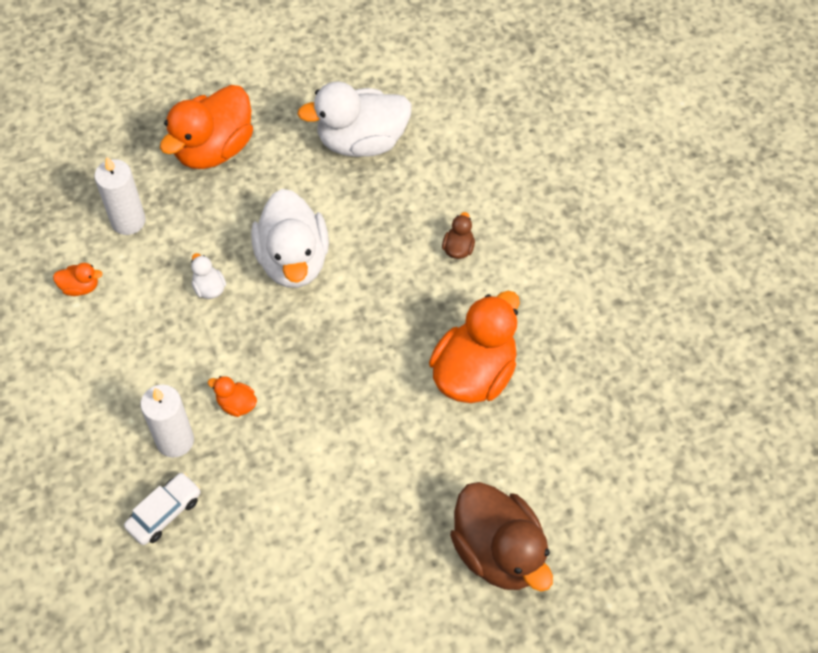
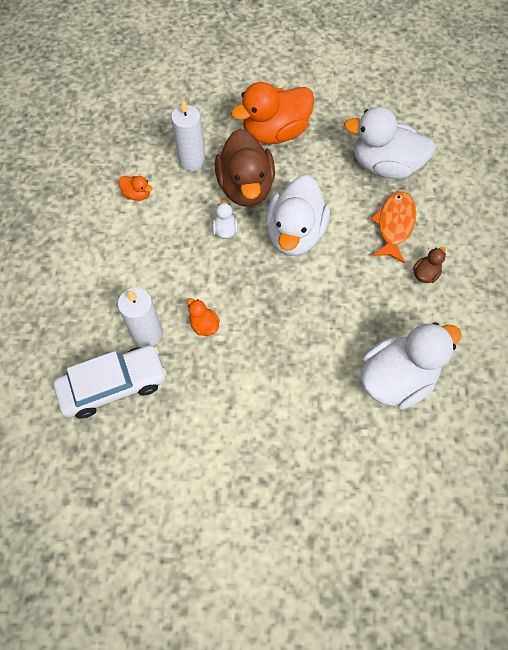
camera: 25 degrees right, 5 degrees up
white car [124,473,200,545] -> white car [54,345,167,419], size x1.63
orange duck [429,291,520,403] -> white duck [361,322,462,409]
brown duck [450,482,553,591] -> brown duck moved to [215,129,275,207]
none -> orange fish [371,191,416,264]

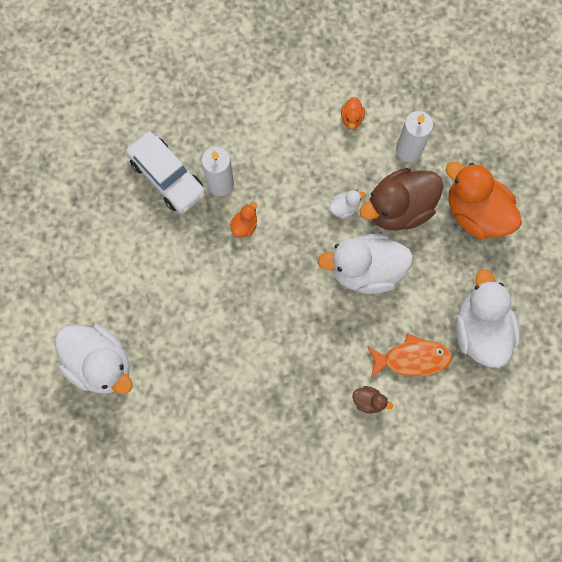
camera: 70 degrees right, 10 degrees up
white duck [361,322,462,409] -> white duck moved to [55,325,133,394]

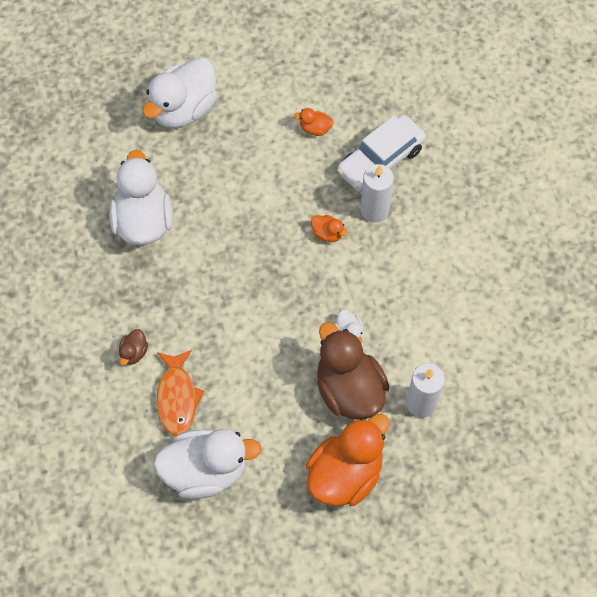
camera: 90 degrees right, 10 degrees down
white duck [318,234,413,294] -> white duck moved to [109,150,173,245]
orange duck [341,97,365,129] -> orange duck moved to [294,108,333,136]

